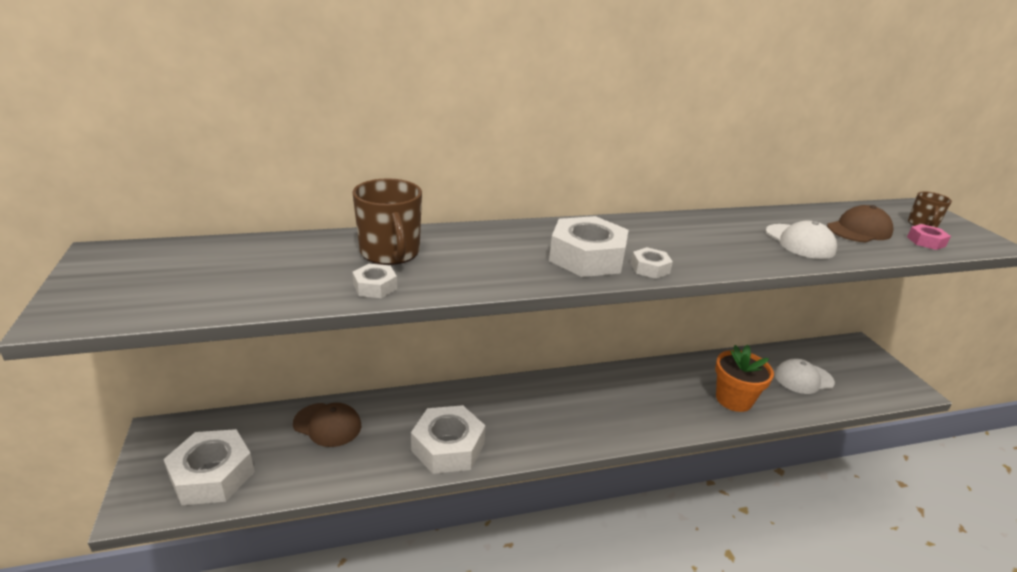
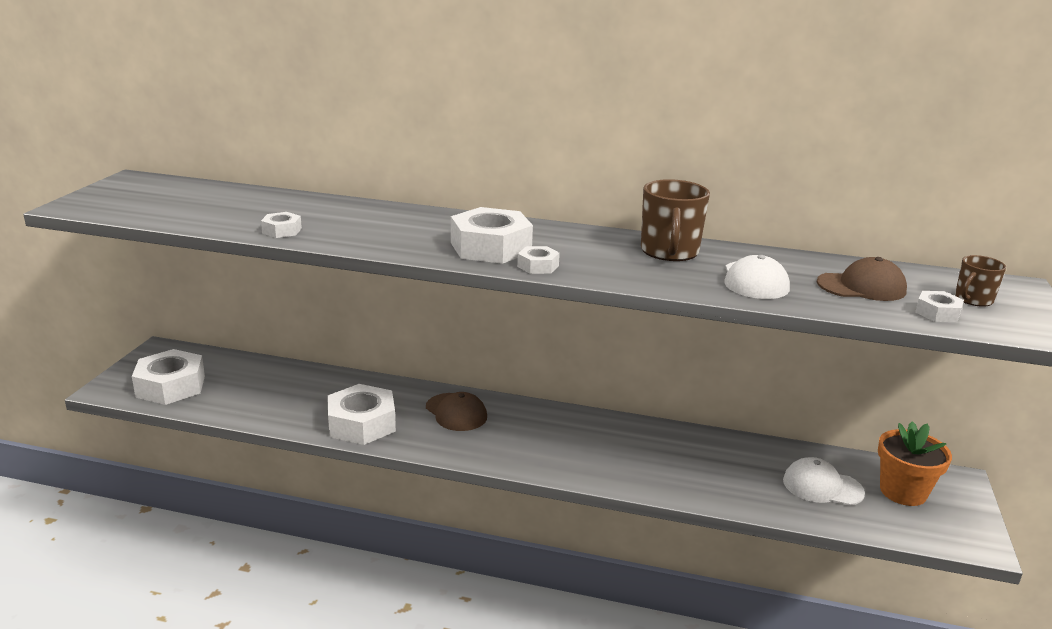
camera: 30 degrees right, 5 degrees down
brown cap [293,403,361,447] -> brown cap moved to [426,392,487,431]
brown mug [352,178,422,265] -> brown mug moved to [641,179,710,261]
orange flower pot [715,345,774,412] -> orange flower pot moved to [878,421,952,506]
pink nut [907,224,951,250] -> white nut [915,291,964,322]

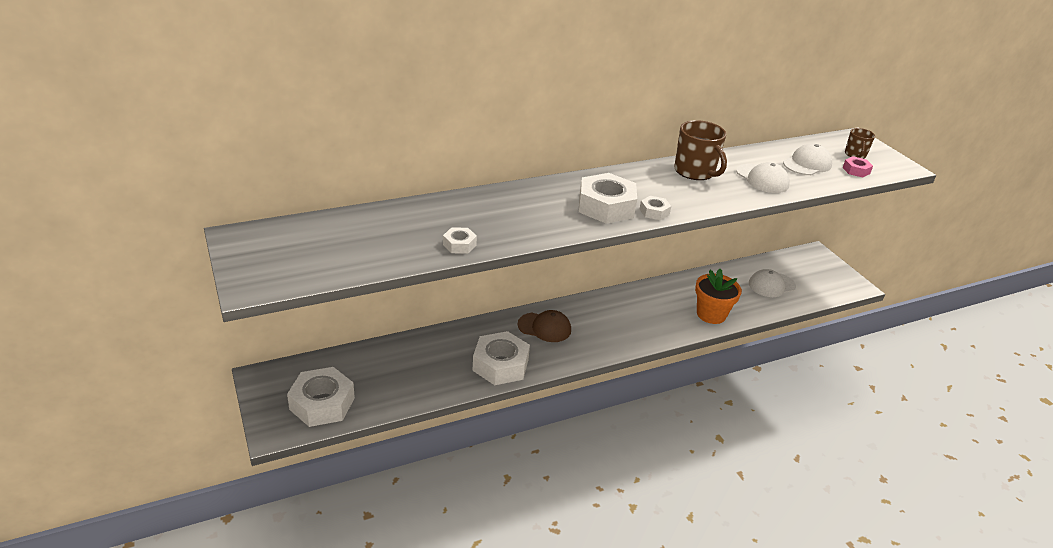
camera: 40 degrees left, 10 degrees up
brown cap [817,257,907,301] -> white cap [783,143,832,175]
orange flower pot [878,421,952,506] -> orange flower pot moved to [695,269,742,324]
white nut [915,291,964,322] -> pink nut [843,156,873,178]

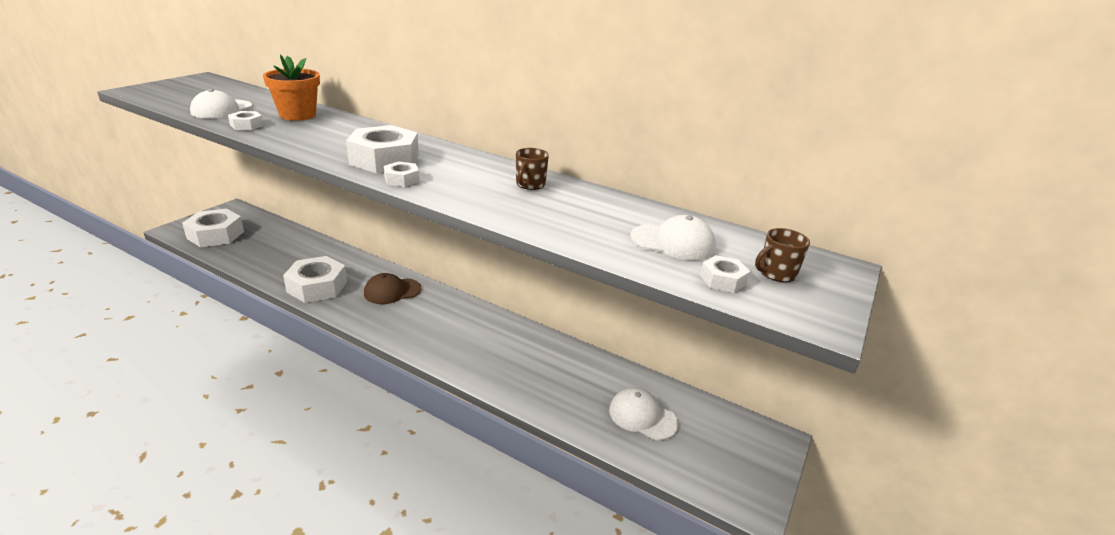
camera: 55 degrees right, 5 degrees down
brown cap [517,310,571,342] -> brown cap turned 90 degrees clockwise [364,273,421,304]
brown mug [674,120,727,180] -> brown mug [516,148,549,190], size x0.56
orange flower pot [695,269,742,324] -> orange flower pot moved to [263,54,320,121]
white cap [736,162,790,193] -> white cap moved to [190,89,252,119]
pink nut [843,156,873,178] -> white nut [700,255,750,293]

